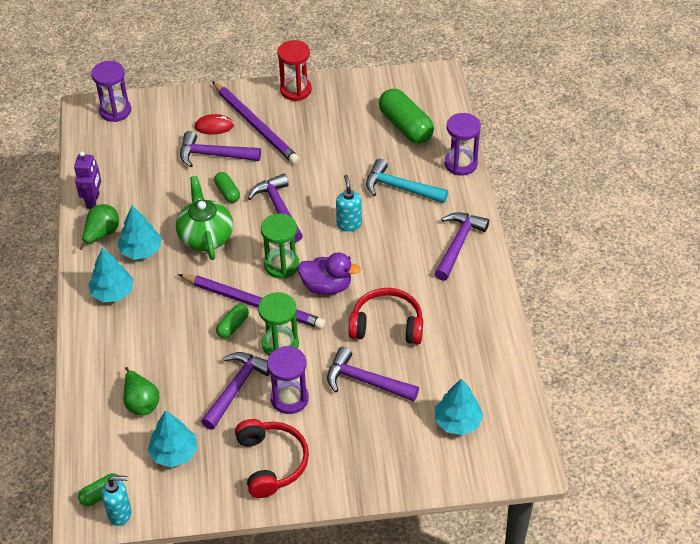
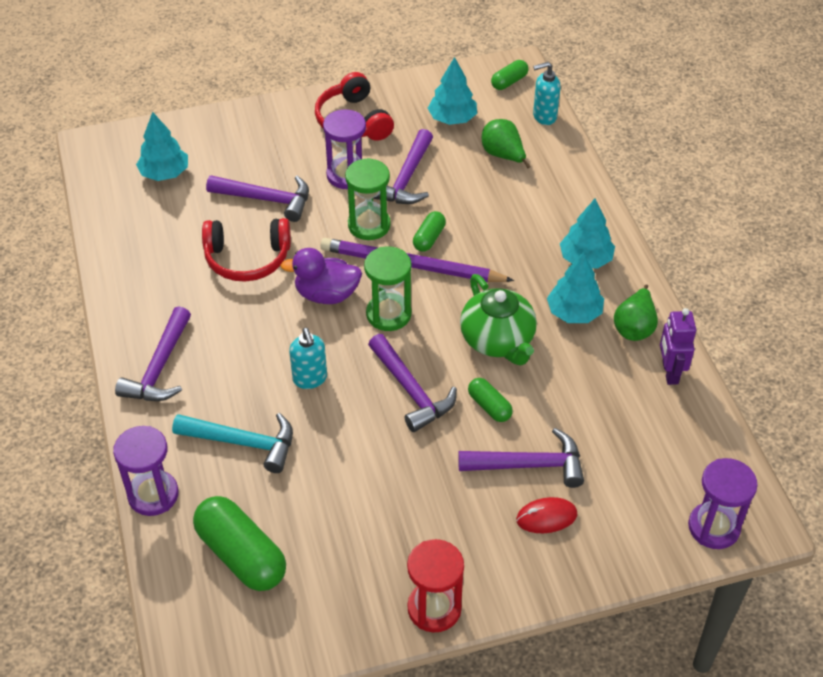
camera: 170 degrees right, 0 degrees up
turquoise soap dispenser [101,476,131,526] -> turquoise soap dispenser moved to [533,62,561,125]
purple pencil [212,81,300,164] -> none

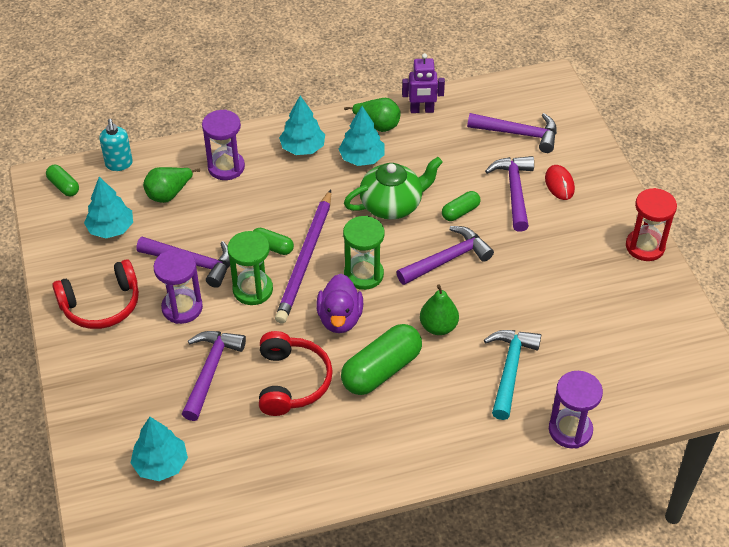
camera: 90 degrees left, 0 degrees up
purple hammer [115,306,191,401] -> purple hammer moved to [467,113,557,153]
green capsule [193,496,286,591] -> green capsule moved to [341,324,422,395]
turquoise soap dispenser [289,328,327,389] -> green pear [420,285,459,335]
purple hourglass [688,458,758,549] -> purple hourglass moved to [202,110,245,180]

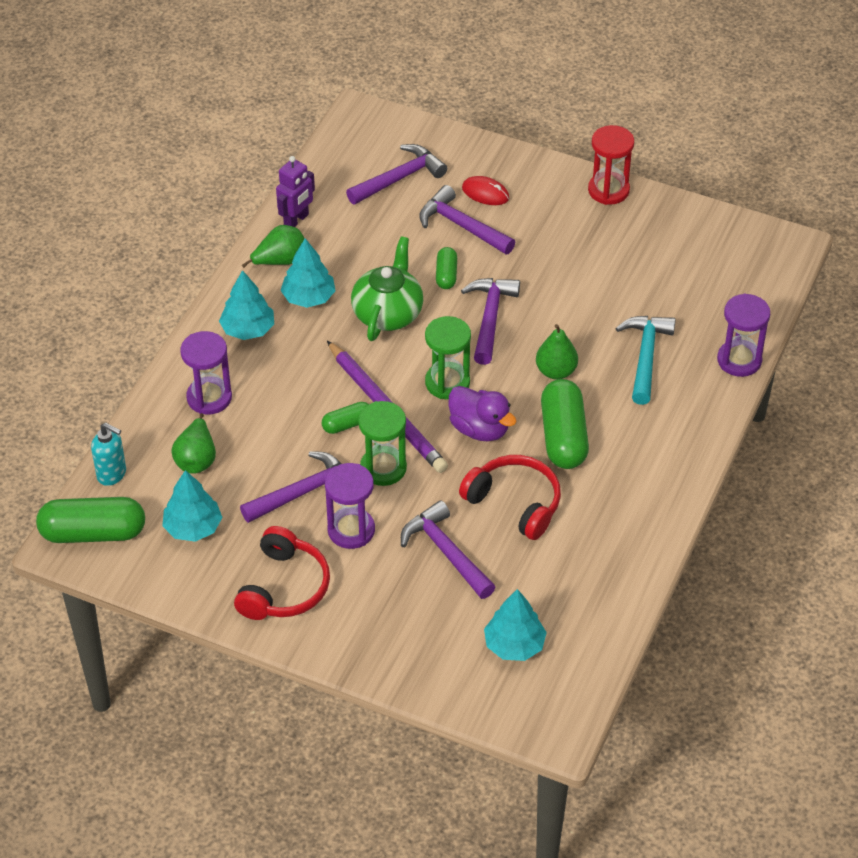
camera: 50 degrees left, 0 degrees up
green capsule [46,165,79,197] -> green capsule [36,497,145,543], size x1.92
turquoise hammer [484,330,541,420] -> turquoise hammer turned 45 degrees clockwise [615,316,676,405]

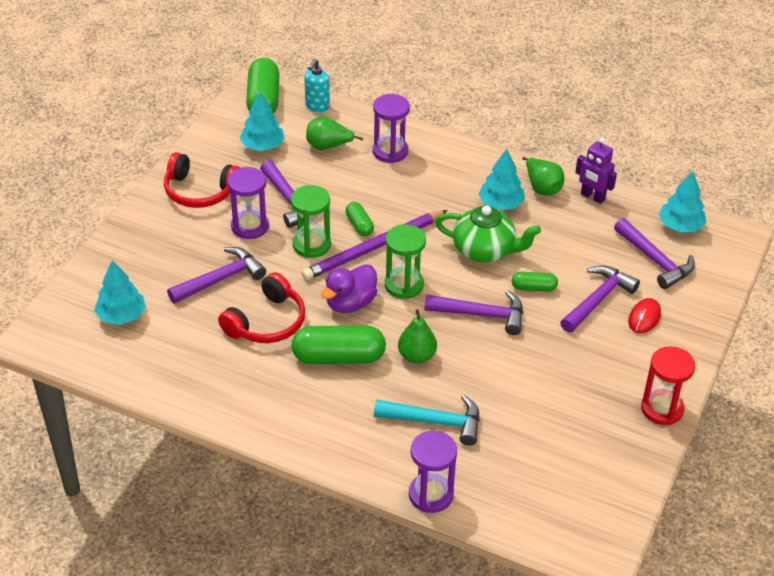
camera: 90 degrees right, 5 degrees down
turquoise tree [219,270,274,340] -> turquoise tree moved to [659,171,706,232]

